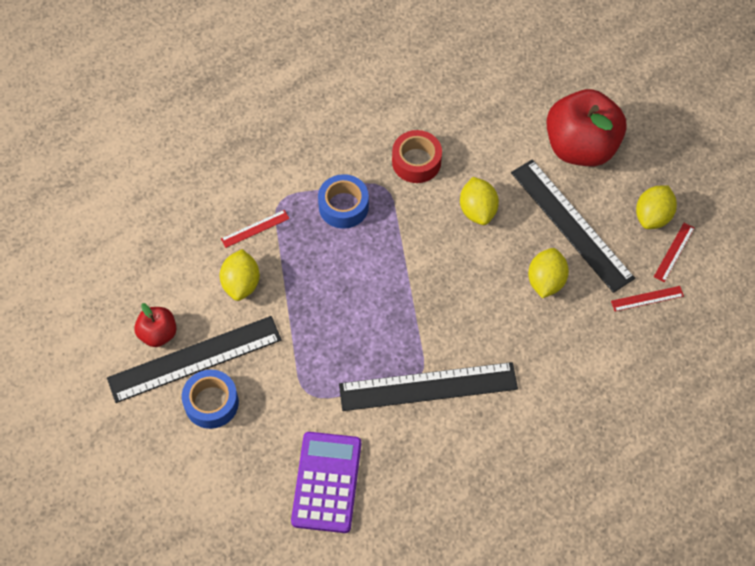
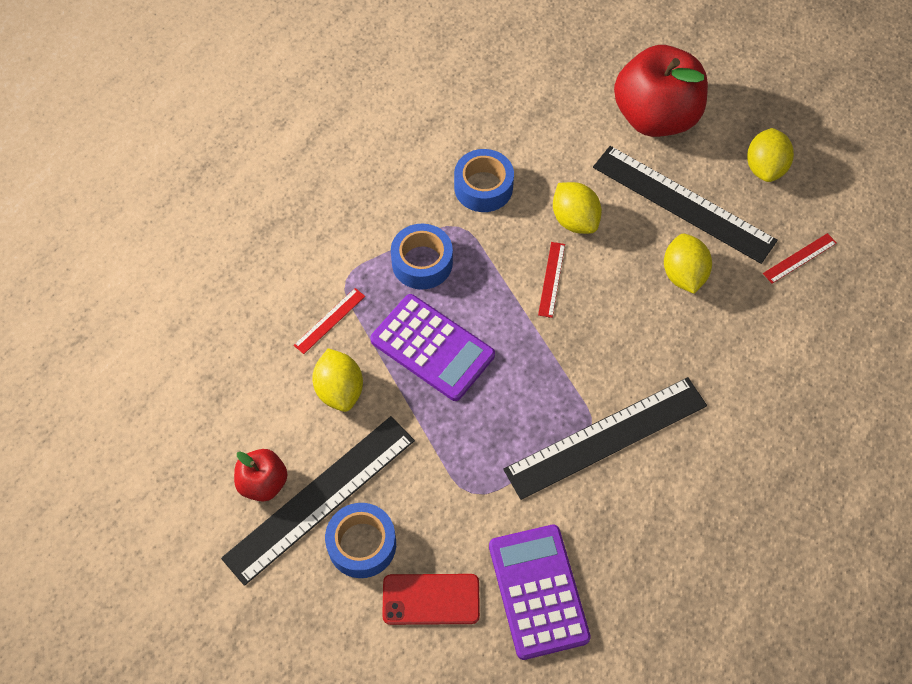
camera: 20 degrees left, 0 degrees up
red tape [392,130,442,183] -> blue tape [454,149,514,212]
red ruler [654,223,694,282] -> red ruler moved to [538,242,565,318]
none -> purple calculator [370,294,495,401]
none -> red phone [382,574,480,625]

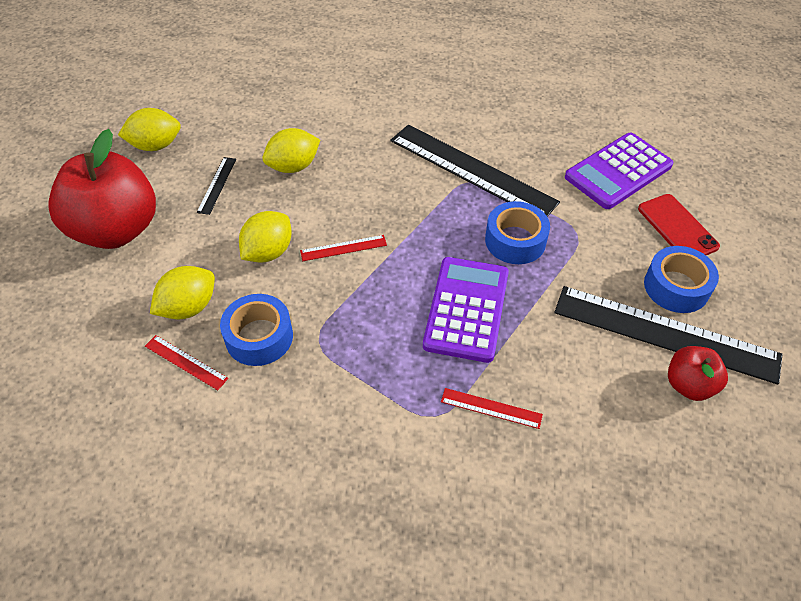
camera: 115 degrees left, 10 degrees down
yellow lemon [312,348,363,412] -> yellow lemon moved to [150,266,215,319]
blue tape [391,224,453,290] -> blue tape moved to [485,201,550,264]
black ruler [593,146,778,264] -> black ruler [197,157,236,215], size x0.43
red ruler [763,233,837,284] -> red ruler moved to [145,335,228,390]

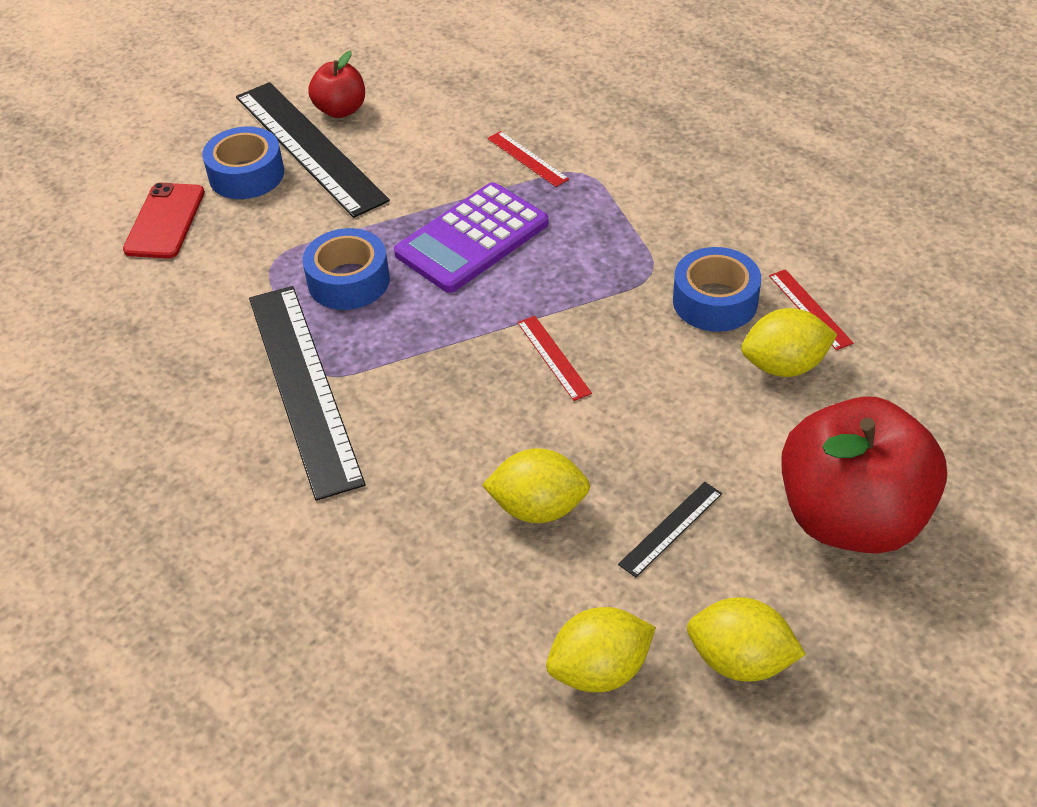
camera: 145 degrees left, 5 degrees down
yellow lemon [239,211,292,263] -> yellow lemon moved to [546,607,656,692]
red ruler [300,235,387,261] -> red ruler turned 45 degrees clockwise [517,316,592,401]
purple calculator [565,133,673,209] -> none

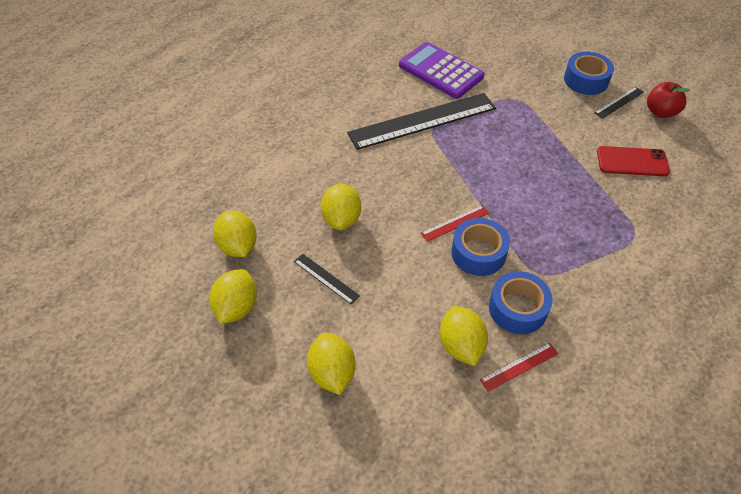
camera: 85 degrees right, 5 degrees up
red phone [123,182,205,258] -> red phone moved to [597,146,670,176]
black ruler [236,82,390,218] -> black ruler [594,87,644,119], size x0.43
blue tape [303,228,390,310] -> blue tape moved to [451,218,510,276]
purple calculator [394,182,549,293] -> purple calculator moved to [399,42,484,99]
red ruler [488,131,569,187] -> none
red apple [781,396,947,554] -> yellow lemon [307,332,356,395]

